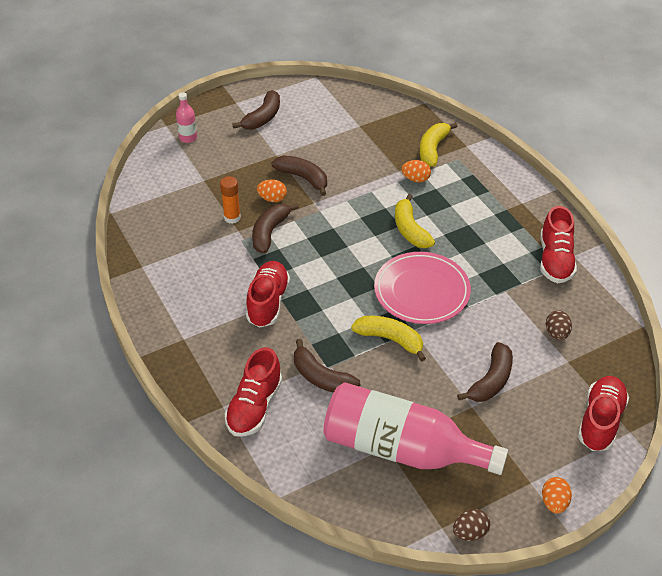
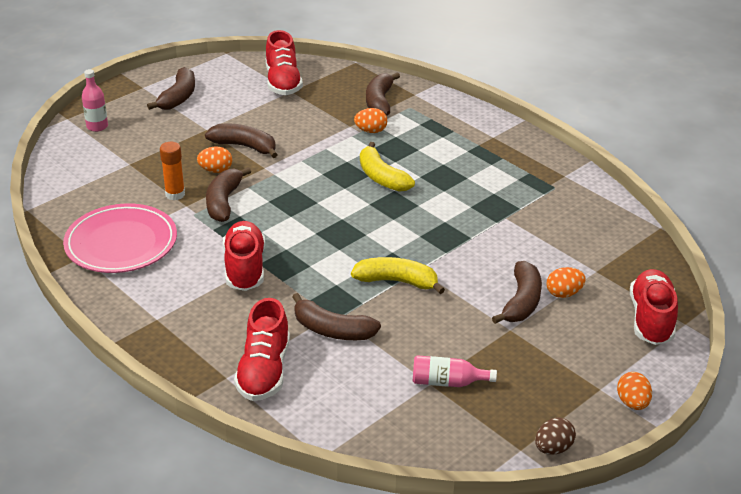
camera: 15 degrees left, 10 degrees down
pink bottle [323,382,508,475] -> pink bottle [413,355,497,387], size x0.40
pink plate [374,252,471,324] -> pink plate moved to [63,204,177,273]
yellow banana [420,122,457,167] -> brown banana [366,73,400,116]
red shoe [540,206,577,283] -> red shoe moved to [266,30,303,95]
brown egg [546,310,572,340] -> none
none -> orange egg [546,267,586,298]

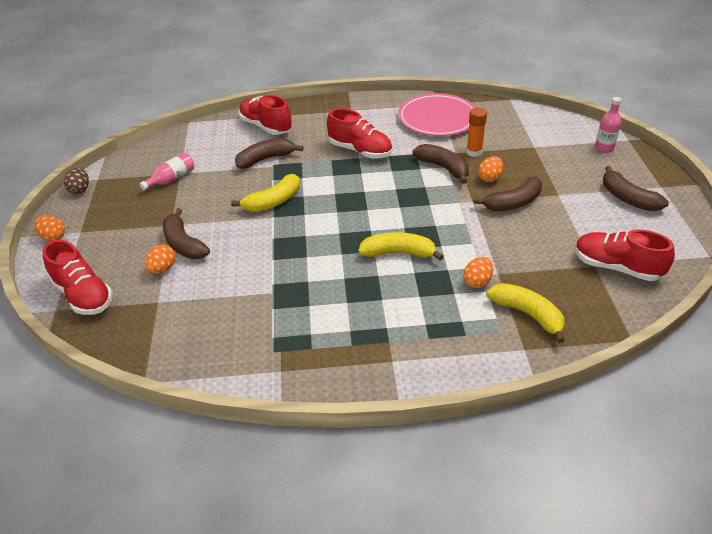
camera: 130 degrees right, 5 degrees up
brown banana [366,73,400,116] -> yellow banana [486,283,565,343]

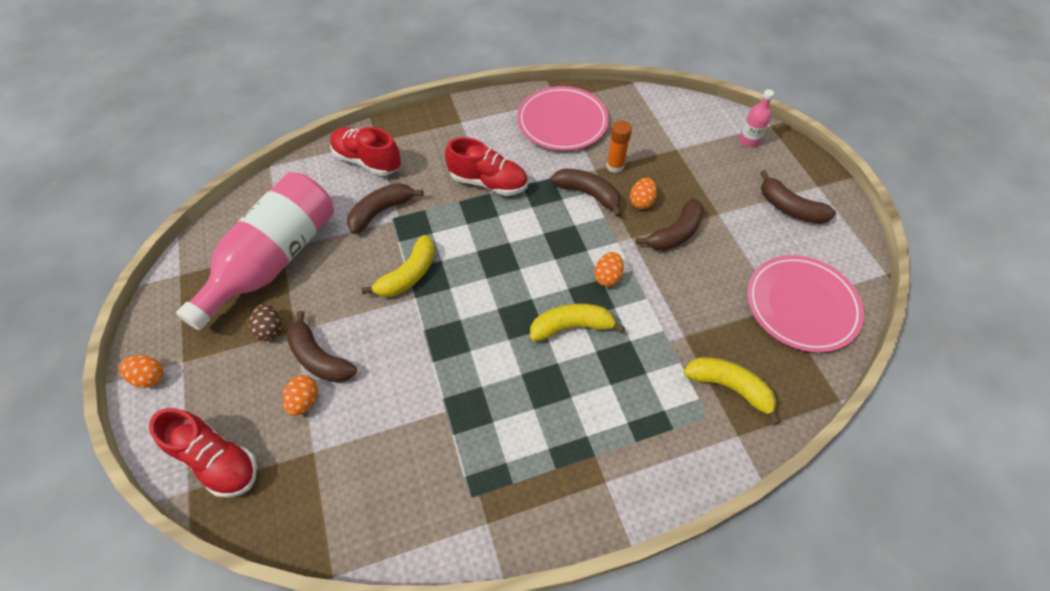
camera: 15 degrees left, 15 degrees up
brown egg [64,168,89,194] -> brown egg moved to [249,304,282,341]
pink bottle [140,152,194,190] -> pink bottle [176,172,334,330], size x2.50
orange egg [463,257,493,288] -> orange egg moved to [594,252,624,287]
red shoe [575,229,675,281] -> pink plate [747,255,864,353]

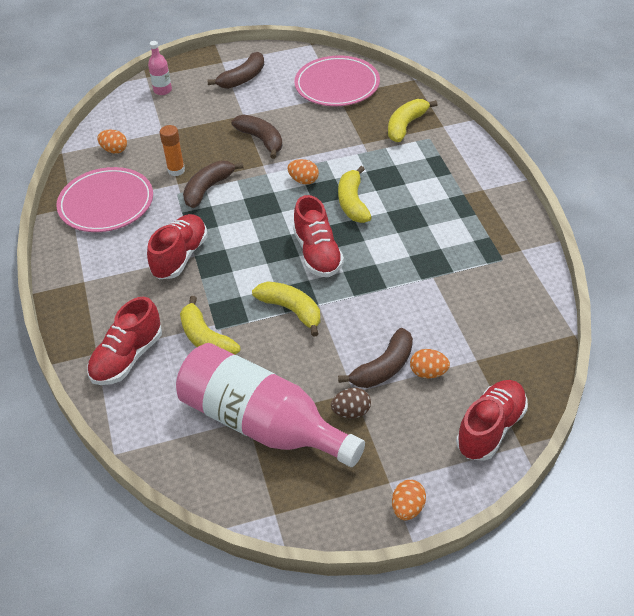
camera: 85 degrees left, 10 degrees down
brown banana [347,183,424,234] -> yellow banana [180,296,240,355]
orange egg [630,178,657,209] -> orange egg moved to [97,129,127,154]
none -> red shoe [293,195,344,277]

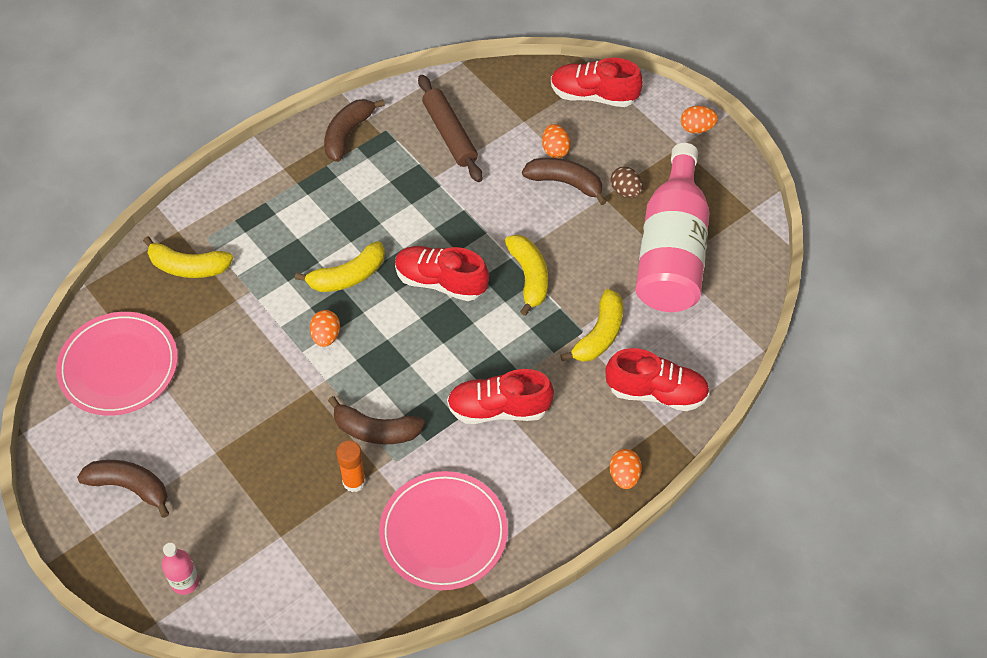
camera: 115 degrees left, 10 degrees up
orange egg [97,129,127,154] -> orange egg moved to [610,449,642,489]
brown banana [231,114,283,159] -> brown banana moved to [324,99,385,162]
yellow banana [252,281,320,337] -> yellow banana turned 150 degrees clockwise [505,235,548,316]
red shoe [293,195,344,277] -> red shoe turned 120 degrees counterclockwise [395,246,489,301]
none -> brown rolling pin [418,75,483,182]

